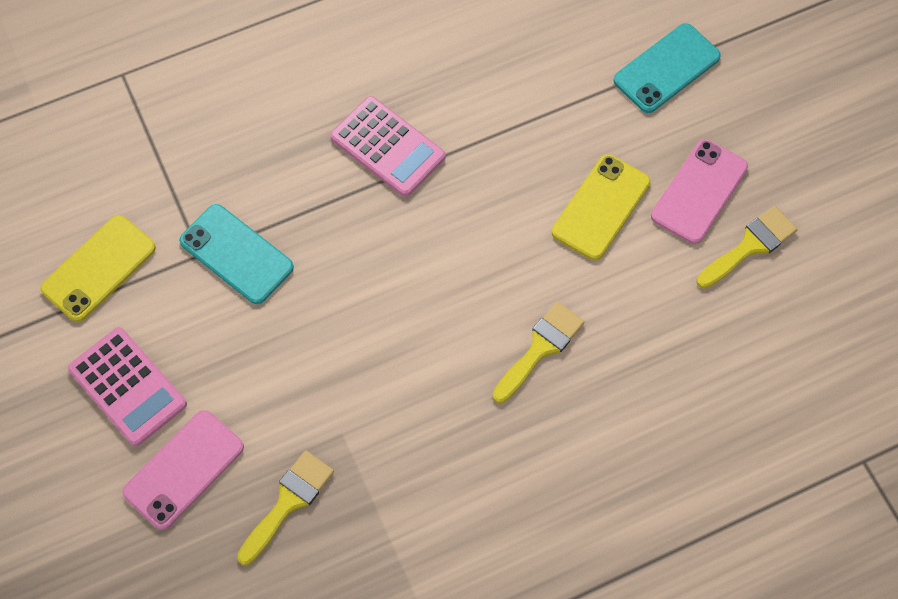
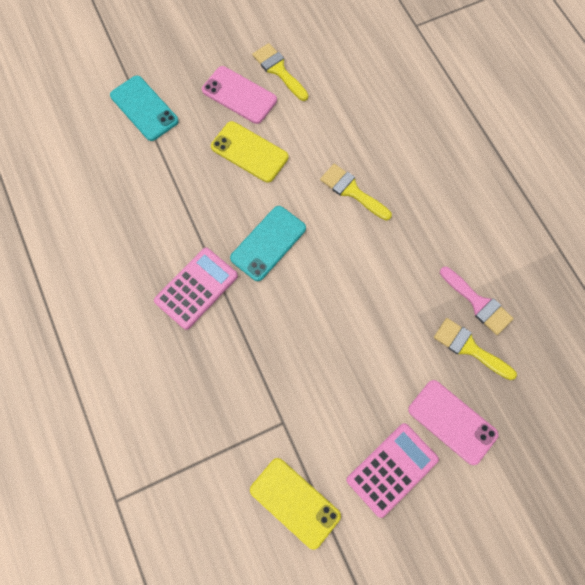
camera: 90 degrees left, 5 degrees up
turquoise phone [179,204,294,304] -> turquoise phone moved to [230,206,306,281]
none -> pink brush [440,267,514,335]

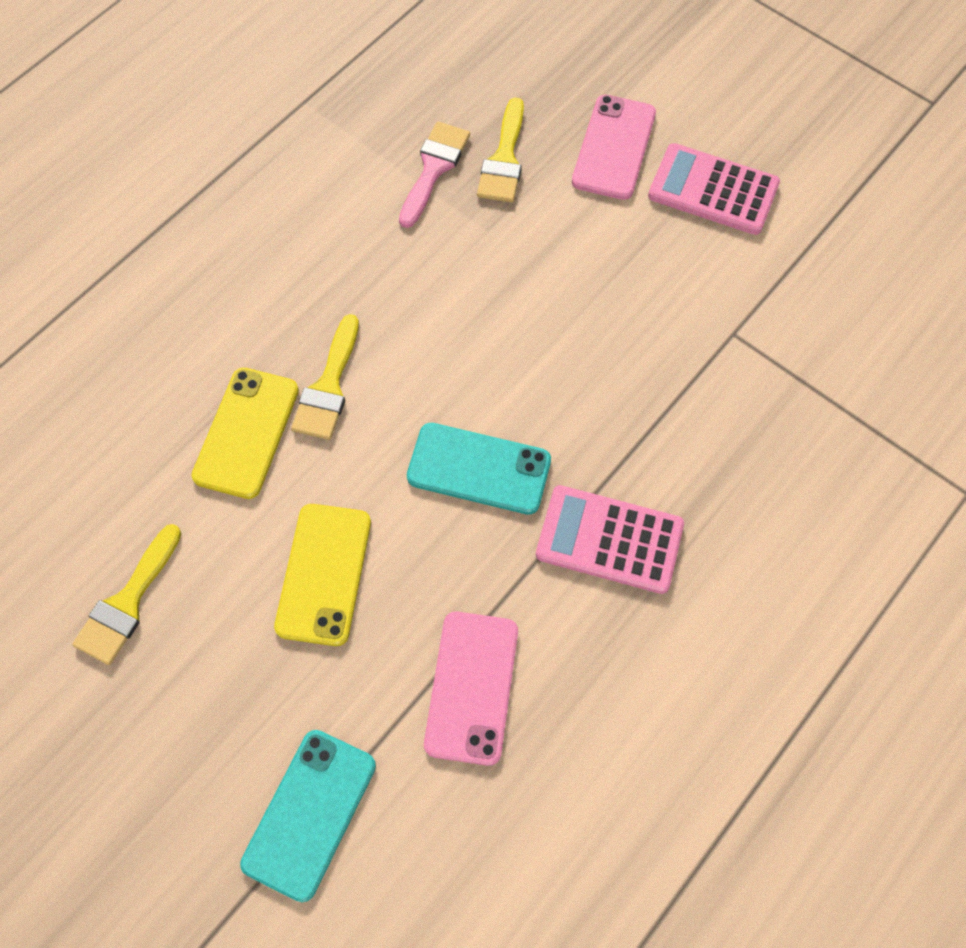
camera: 115 degrees left, 5 degrees down
pink phone [202,66,277,124] -> pink phone moved to [424,612,518,766]
yellow phone [250,458,341,550] -> yellow phone moved to [191,368,299,499]

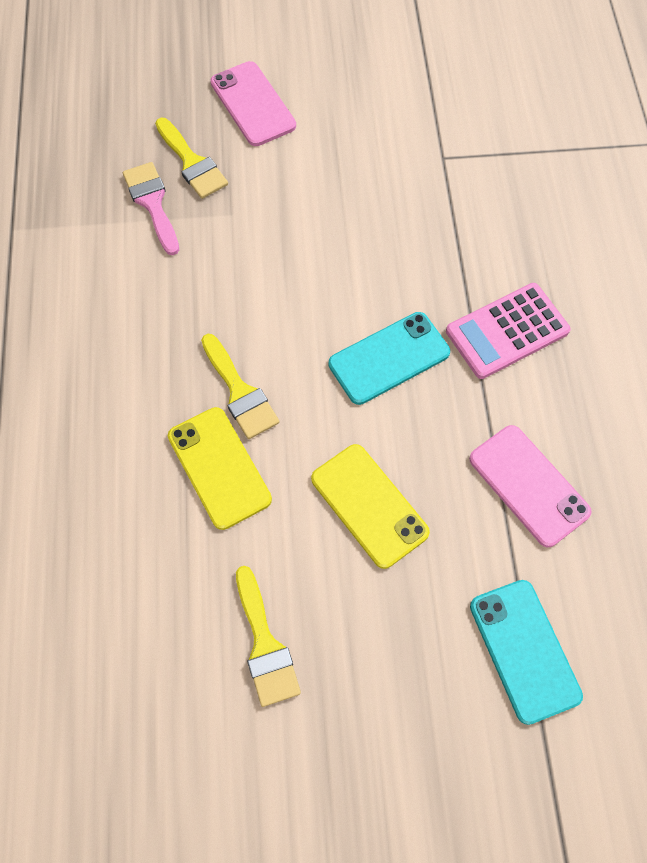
camera: 45 degrees left, 0 degrees up
pink calculator [648,143,780,235] -> none

